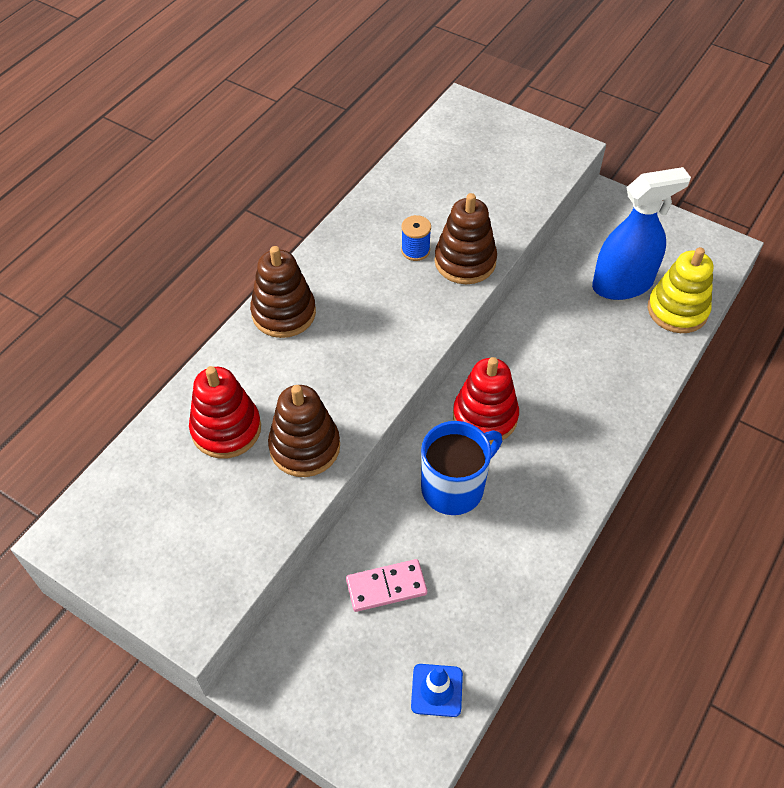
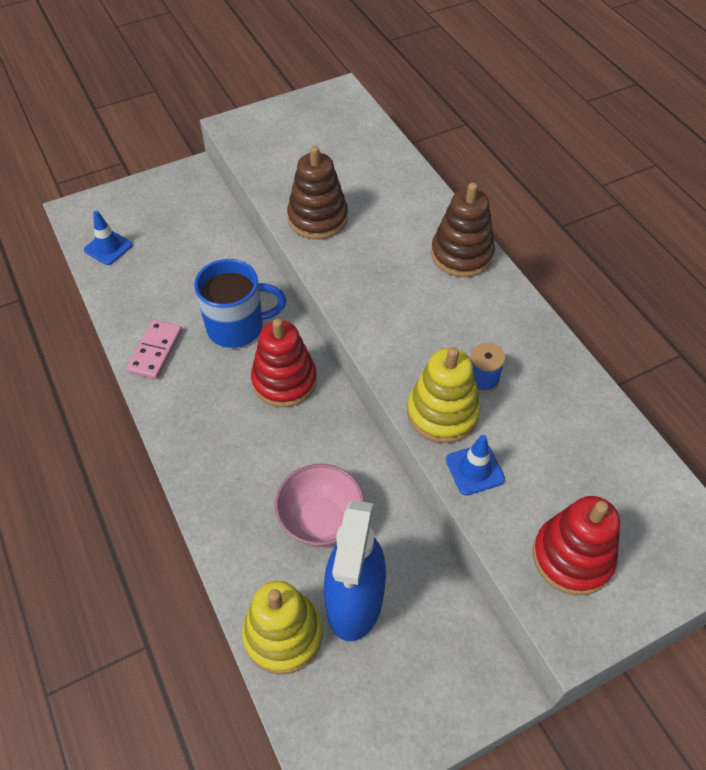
camera: 120 degrees right, 0 degrees up
red stacking toy [189,366,261,459] -> red stacking toy moved to [533,496,620,595]
pink domino [346,559,427,612] -> pink domino moved to [126,320,182,379]
blue mug [421,421,502,515] -> blue mug turned 90 degrees counterclockwise [194,259,286,348]
brown stacking toy [434,193,497,284] -> yellow stacking toy [407,347,481,443]
none -> pink bowl [275,464,364,547]
none -> blue traffic cone [446,435,505,495]

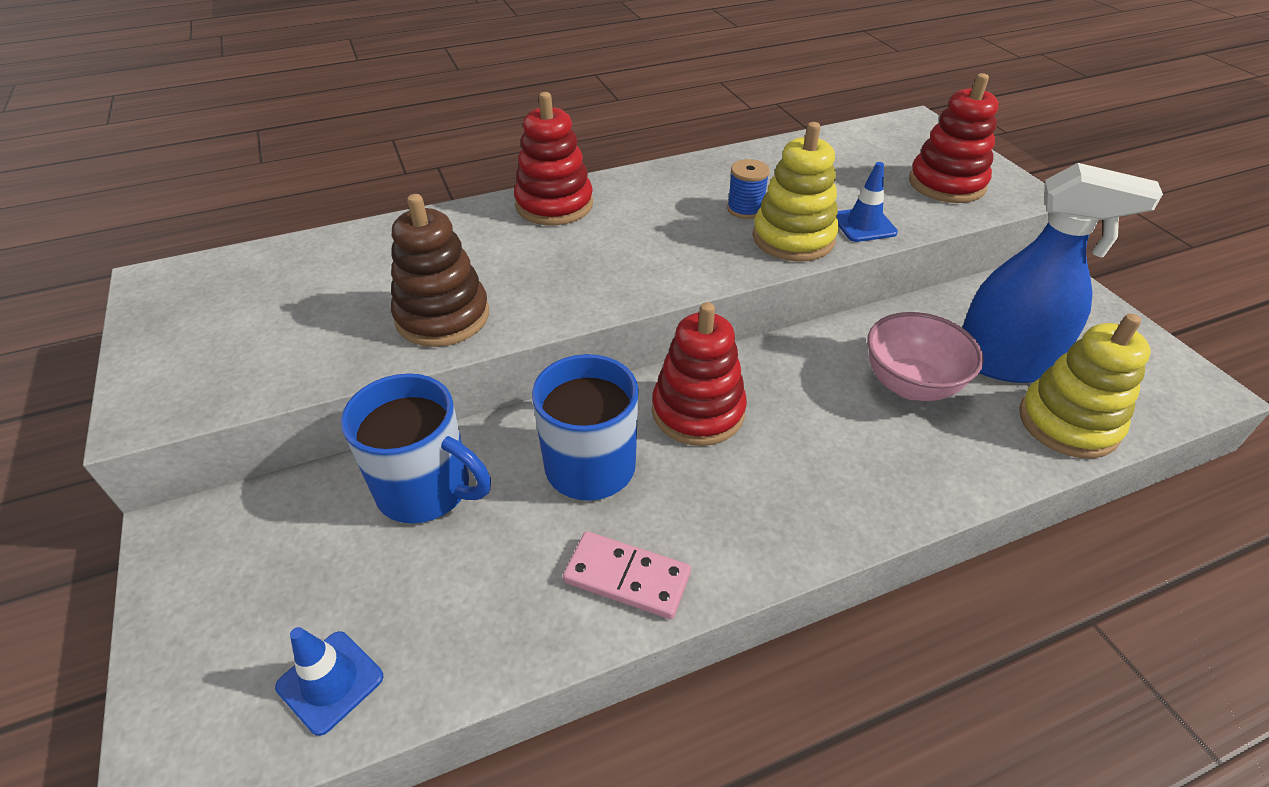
camera: 85 degrees left, 10 degrees down
brown stacking toy [431,183,495,277] -> red stacking toy [514,92,593,225]
none -> blue mug [341,373,491,523]

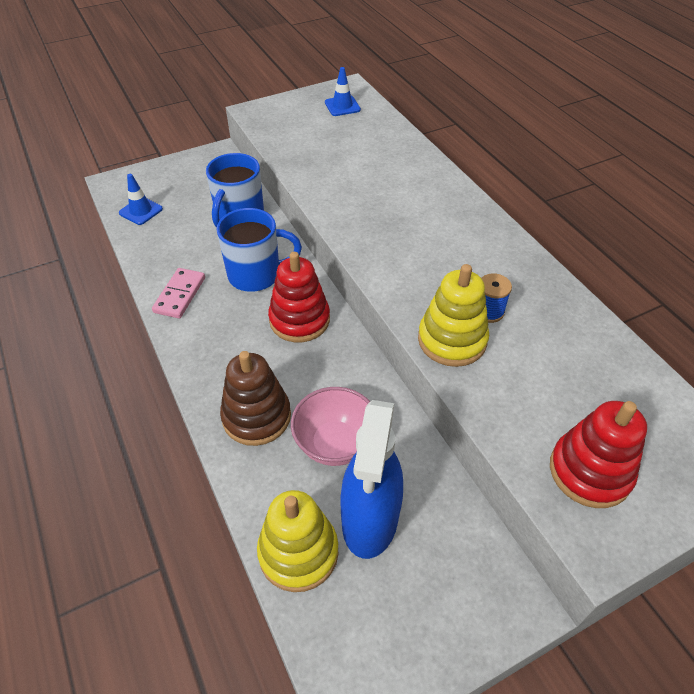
camera: 85 degrees right, 5 degrees up
brown stacking toy [391,194,489,347] -> brown stacking toy moved to [220,351,291,446]
red stacking toy [514,92,593,225] -> none
blue traffic cone [837,162,898,242] -> blue traffic cone moved to [325,67,361,116]

